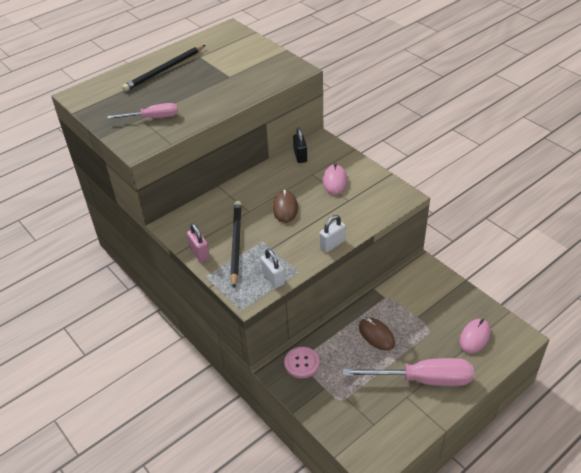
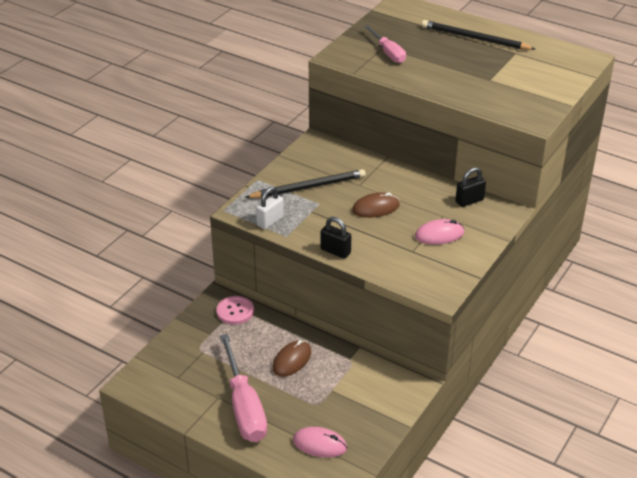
camera: 70 degrees right, 5 degrees down
pink padlock [187,223,210,262] -> none
white padlock [319,215,346,252] -> black padlock [321,217,351,259]

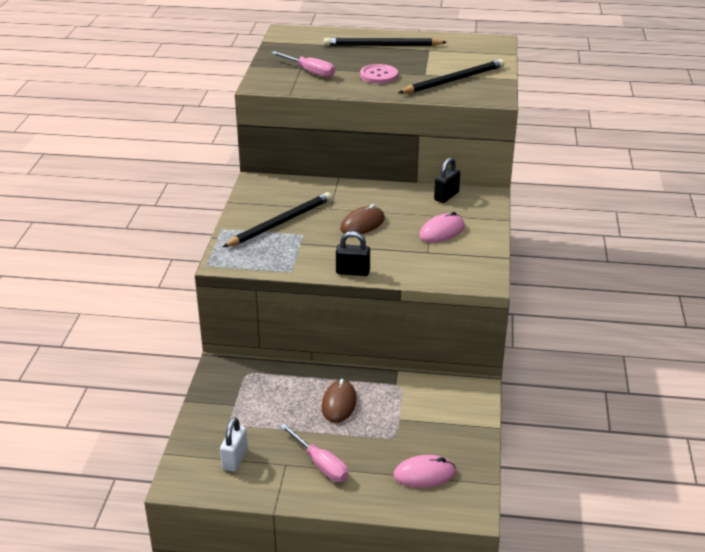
camera: 25 degrees left, 5 degrees down
pink button [217,296,254,325] -> pink button moved to [360,64,398,84]
pink screwdriver [220,334,267,442] -> pink screwdriver [280,423,349,482], size x0.59
white padlock [256,187,284,229] -> white padlock moved to [220,417,248,472]
none -> black pencil [398,59,505,93]

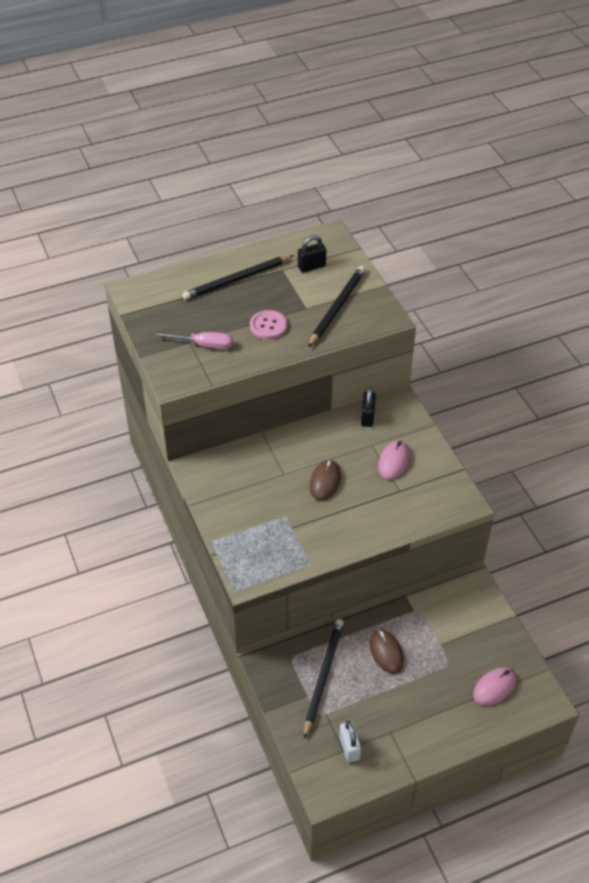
camera: 30 degrees left, 15 degrees up
black pencil [223,192,332,247] -> black pencil moved to [304,619,344,739]
pink screwdriver [280,423,349,482] -> none
black padlock [336,231,370,276] -> black padlock moved to [298,235,326,273]

